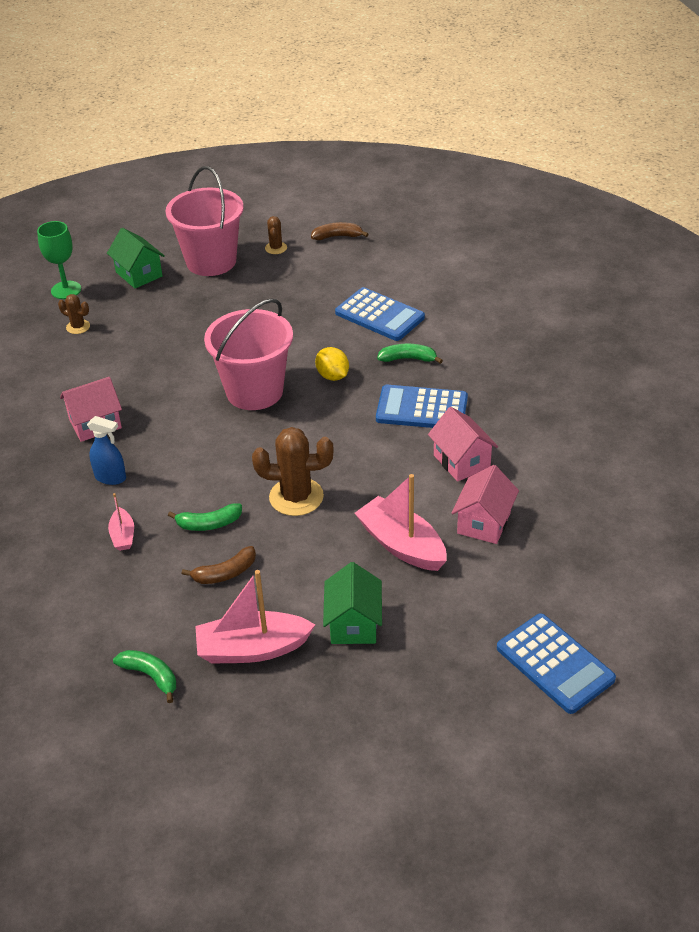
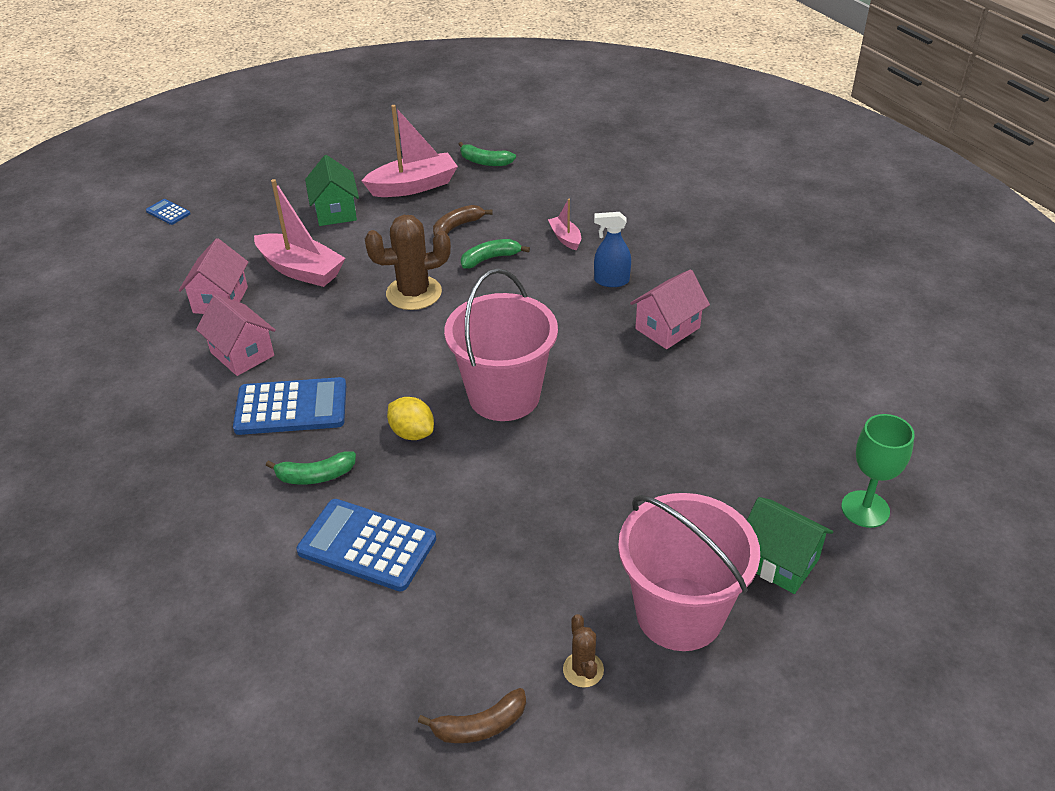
camera: 165 degrees right, 0 degrees up
brown cactus [58,294,90,334] -> none
blue calculator [497,613,616,714] -> blue calculator [146,199,190,225], size x0.47

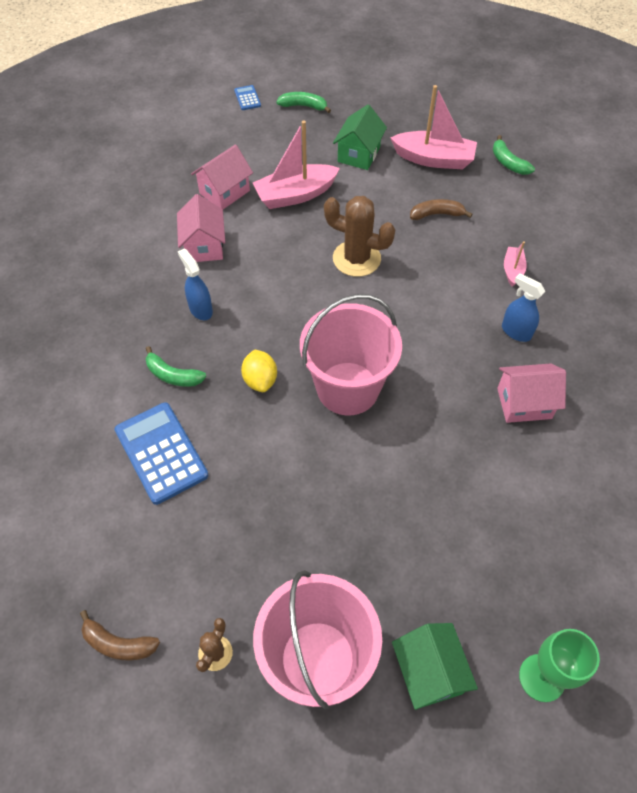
camera: 35 degrees right, 15 degrees up
blue calculator [233,377,346,435] -> blue spray bottle [178,248,213,320]
pink boat [254,179,345,287] -> pink boat turned 90 degrees clockwise [253,120,340,209]
green banana [461,239,530,268] -> green banana moved to [277,92,331,113]

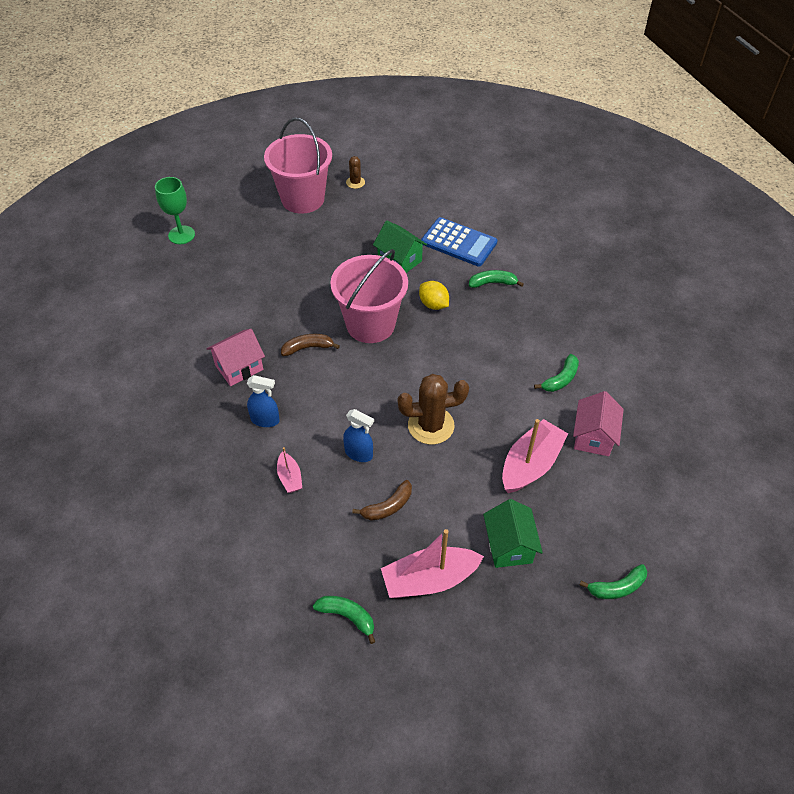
camera: 150 degrees right, 5 degrees down
brown banana [80,610,160,661] -> brown banana moved to [281,334,340,356]
pink house [177,194,225,262] -> green banana [534,354,579,392]
blue spray bottle [178,248,213,320] -> blue spray bottle moved to [343,409,374,462]
blue calculator [234,85,261,110] -> none
green house [392,623,478,710] -> green house moved to [373,221,427,273]

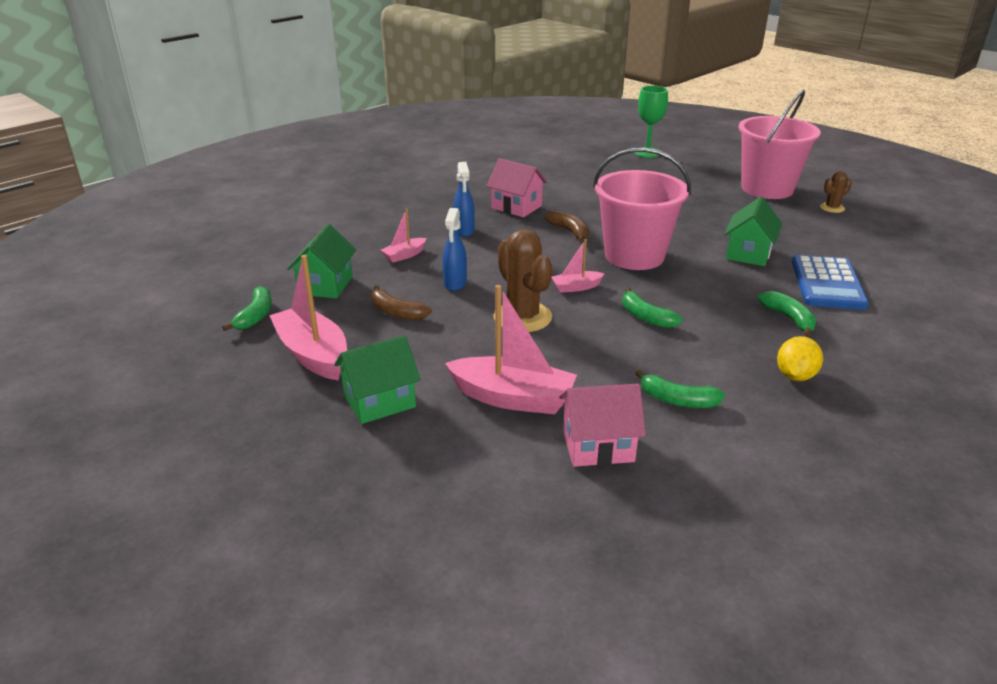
camera: 70 degrees right, 20 degrees down
yellow lemon [419,281,449,310] -> yellow lemon moved to [777,336,823,381]
green banana [580,564,647,599] -> green banana moved to [622,287,683,328]
none -> green house [287,224,356,299]
none -> pink boat [551,239,605,293]

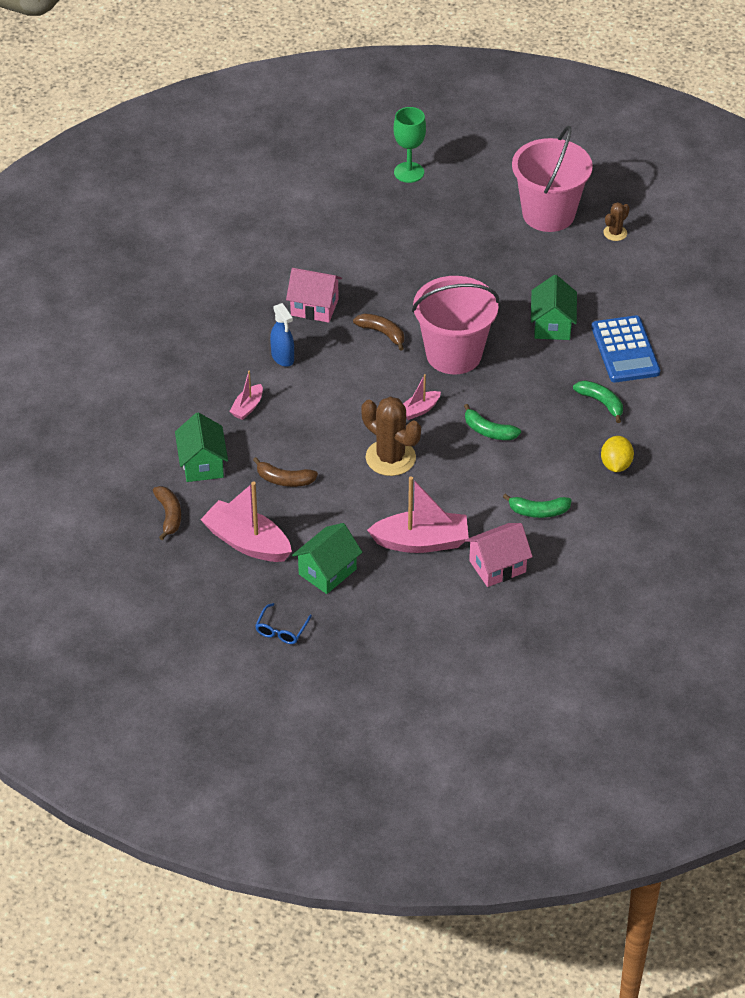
camera: 20 degrees left, 15 degrees up
green banana [222,286,272,331] -> brown banana [153,486,181,540]
blue spray bottle [442,208,467,291] -> none
none -> blue glasses [255,603,312,644]

